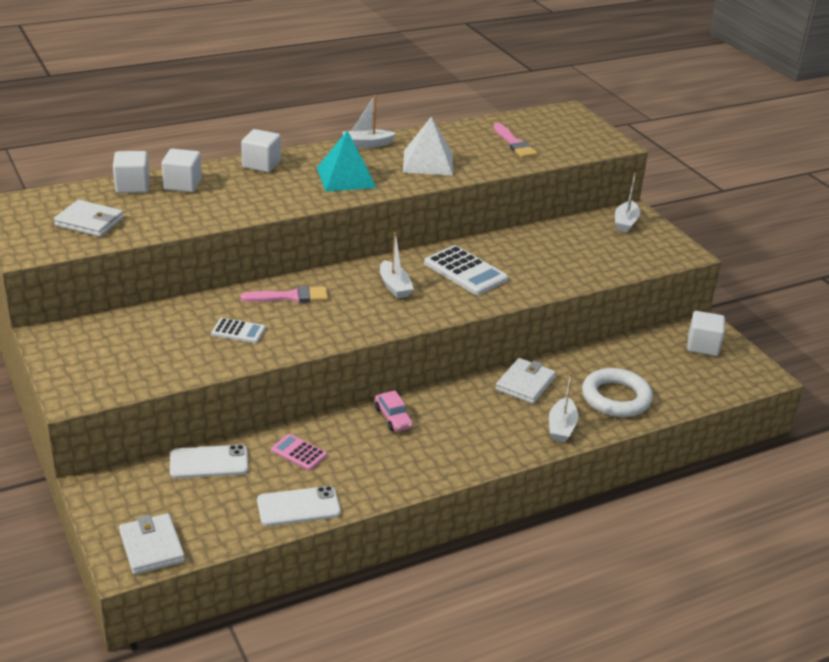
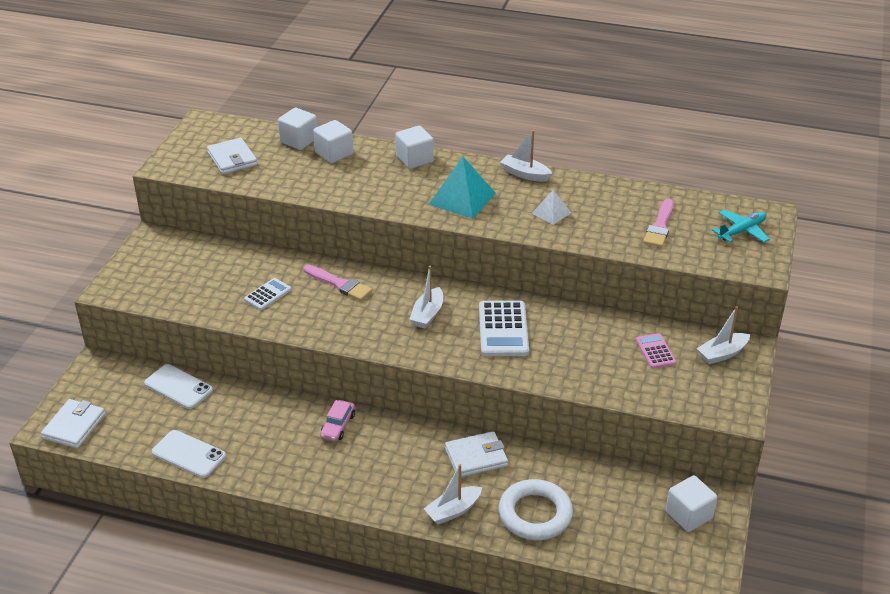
camera: 45 degrees right, 5 degrees up
white calculator [211,318,266,343] -> white calculator turned 105 degrees counterclockwise [244,278,292,310]
pink calculator [271,434,327,470] -> pink calculator moved to [636,333,676,369]
white pyramid [403,117,453,176] -> white pyramid [532,190,571,225], size x0.56
none -> turquoise plane [712,210,770,243]

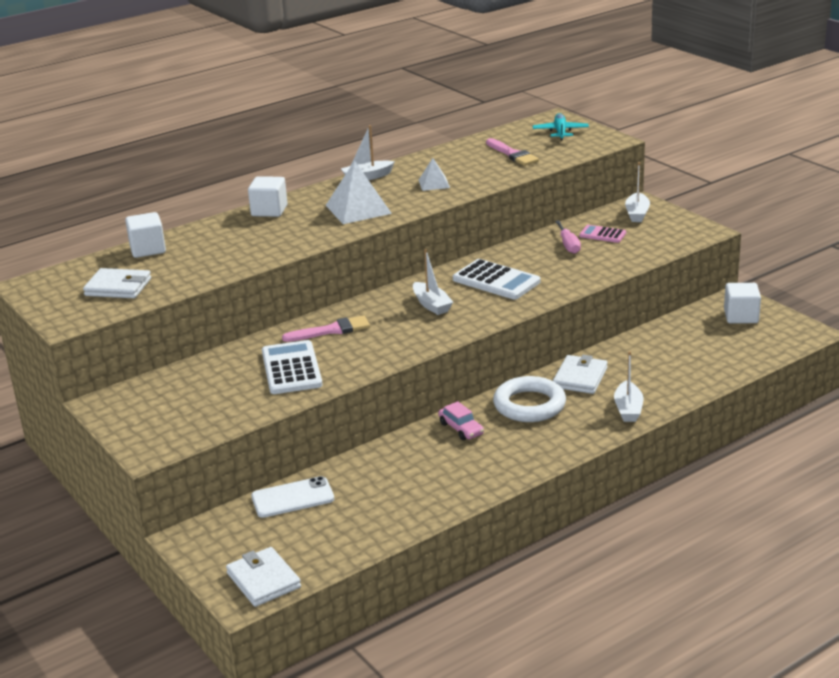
camera: 50 degrees left, 10 degrees down
white phone [152,430,226,478] -> none
white calculator [244,278,292,310] -> white calculator [262,340,323,394], size x1.76
white cube [313,120,353,163] -> none
turquoise pyramid [428,157,496,219] -> white pyramid [326,161,392,224]
white ring [498,479,573,540] -> white ring moved to [493,376,566,422]
none -> pink screwdriver [555,221,581,254]

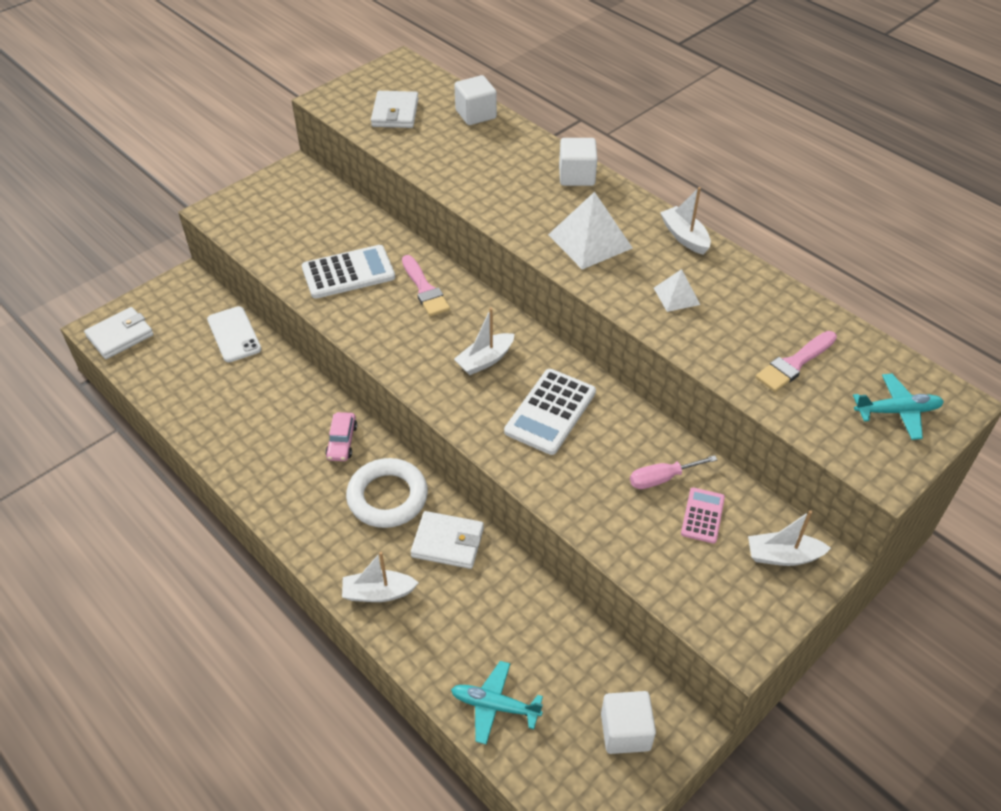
camera: 80 degrees right, 20 degrees up
pink car [438,401,484,440] -> pink car turned 45 degrees counterclockwise [325,412,357,461]
none -> turquoise plane [451,661,543,744]

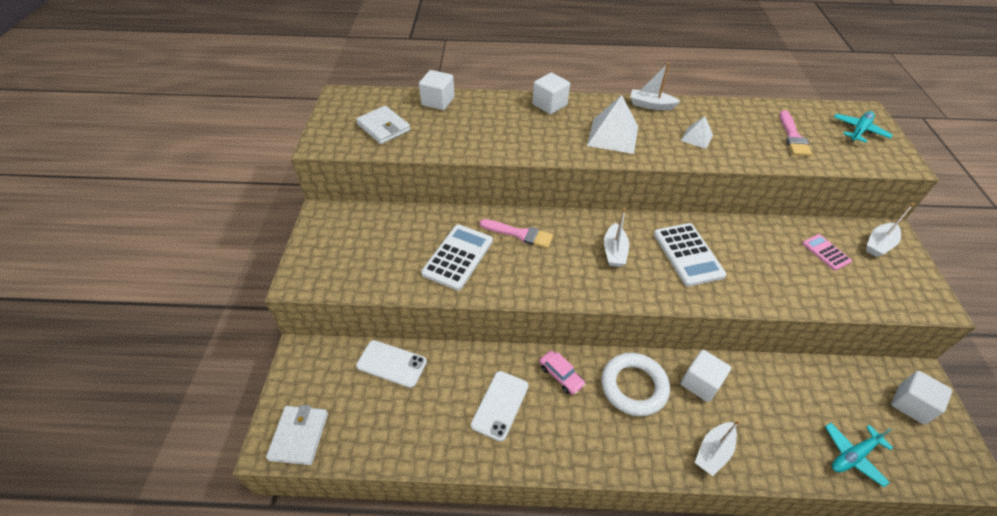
camera: 45 degrees left, 0 degrees up
white wallet [411,511,484,569] -> white cube [681,350,731,402]
pink screwdriver [630,455,718,489] -> none
none -> white phone [471,371,529,442]

